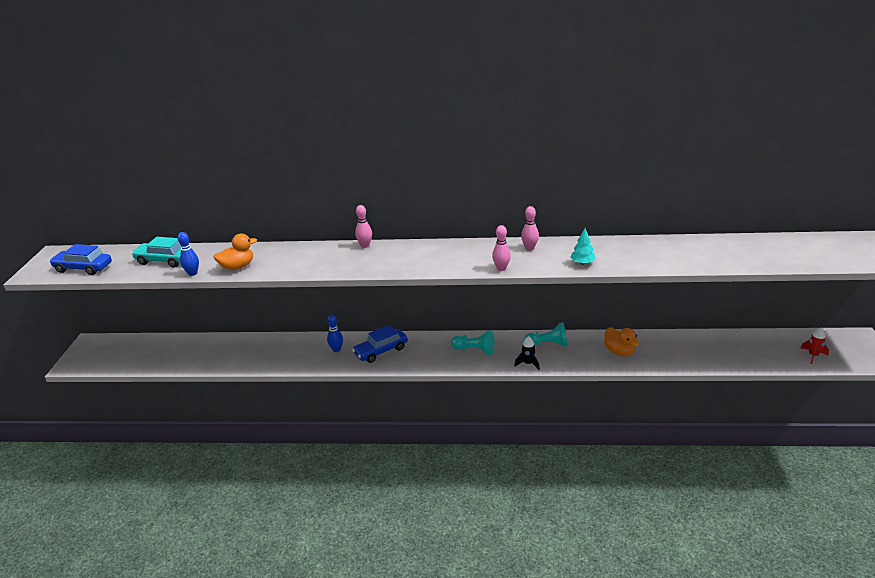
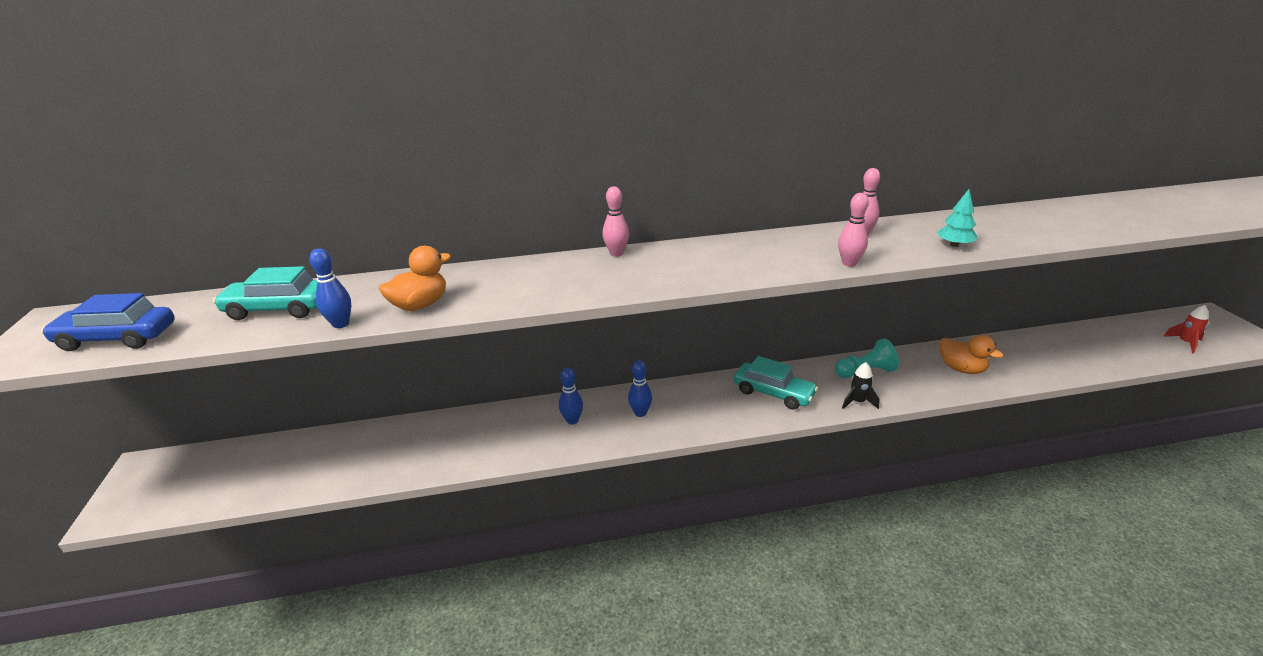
camera: 15 degrees left, 0 degrees up
blue car [352,325,408,363] -> blue bowling pin [628,360,652,417]
turquoise pawn [451,330,494,355] -> turquoise car [734,356,818,410]

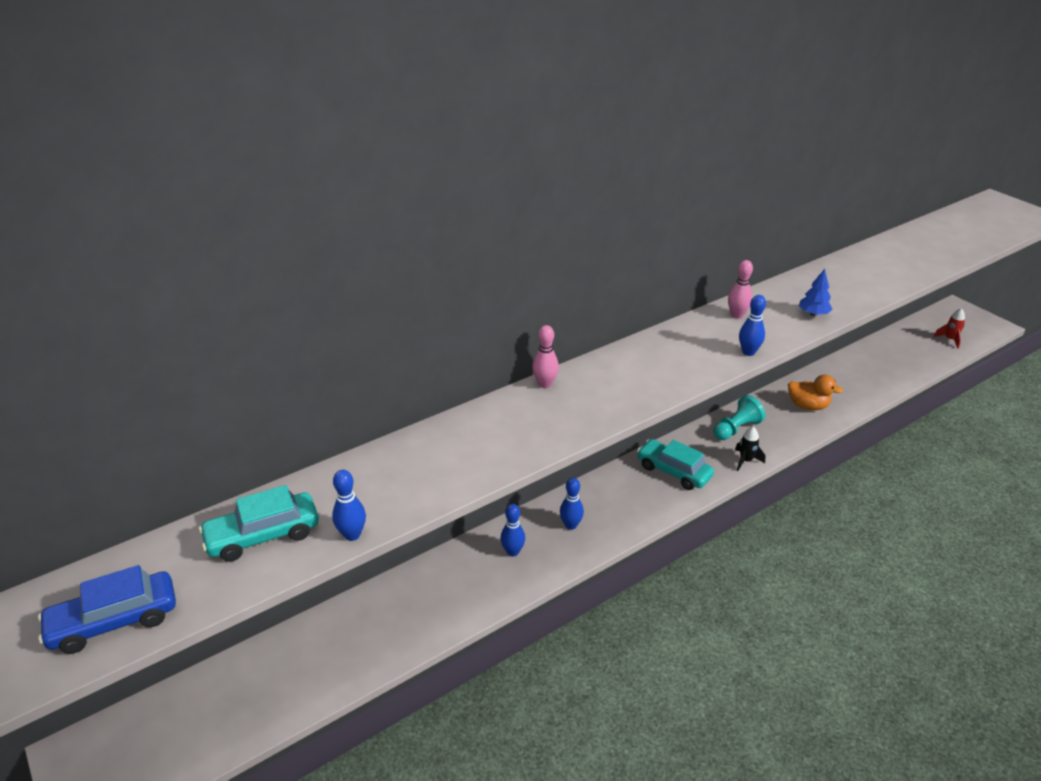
camera: 25 degrees left, 5 degrees up
orange duck [379,246,451,311] -> none
turquoise car [734,356,818,410] -> turquoise car turned 150 degrees counterclockwise [637,439,714,490]
pink bowling pin [838,193,869,267] -> blue bowling pin [739,295,766,356]
turquoise tree [937,189,977,247] -> blue tree [799,269,832,316]

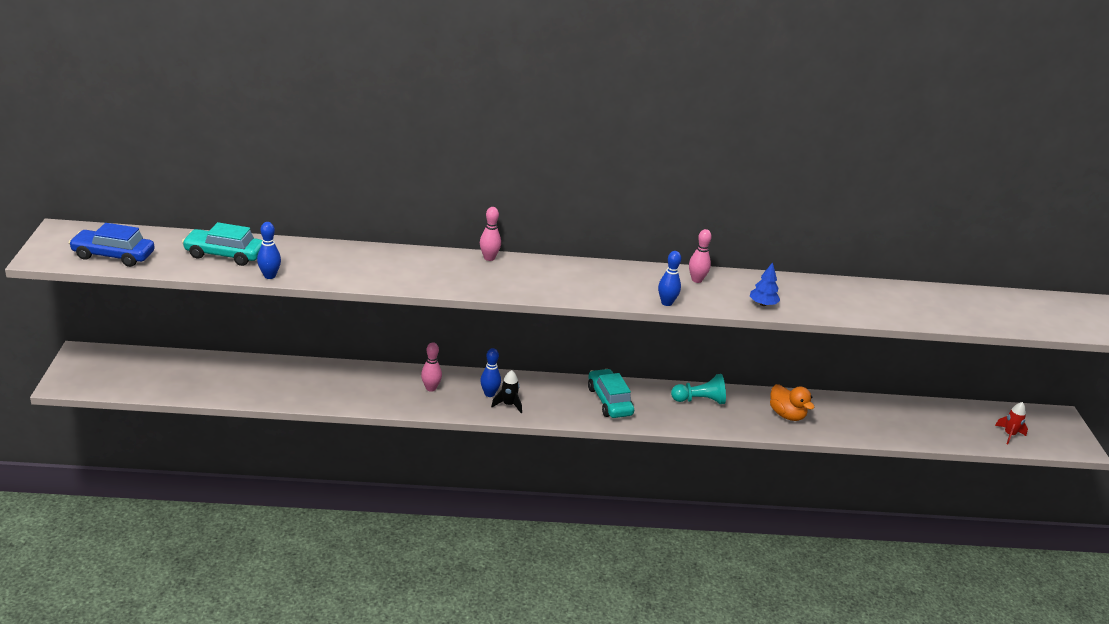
camera: 30 degrees right, 5 degrees down
blue bowling pin [501,504,525,557] -> pink bowling pin [421,342,442,392]
black rocket [735,427,765,471] -> black rocket moved to [491,370,522,413]

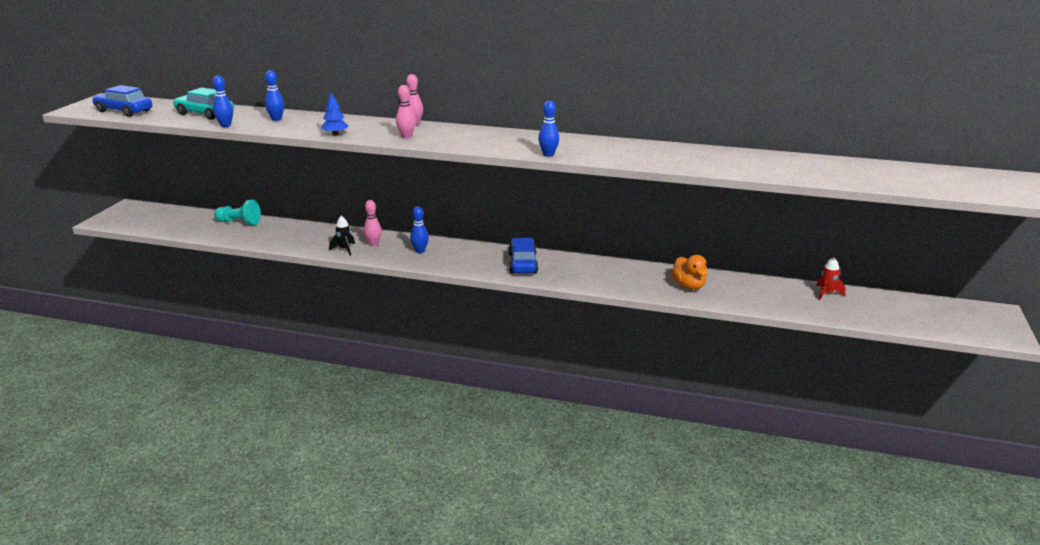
camera: 20 degrees right, 5 degrees down
black rocket [491,370,522,413] -> black rocket moved to [329,216,355,256]
turquoise car [588,369,634,418] -> blue car [509,238,538,273]
turquoise pawn [671,374,726,404] -> turquoise pawn moved to [214,200,261,225]
pink bowling pin [689,229,712,283] -> pink bowling pin moved to [396,85,416,138]
blue tree [750,262,780,306] -> blue tree moved to [321,92,349,135]
red rocket [995,402,1028,445] -> red rocket moved to [816,257,845,300]
none -> blue bowling pin [265,70,284,121]

